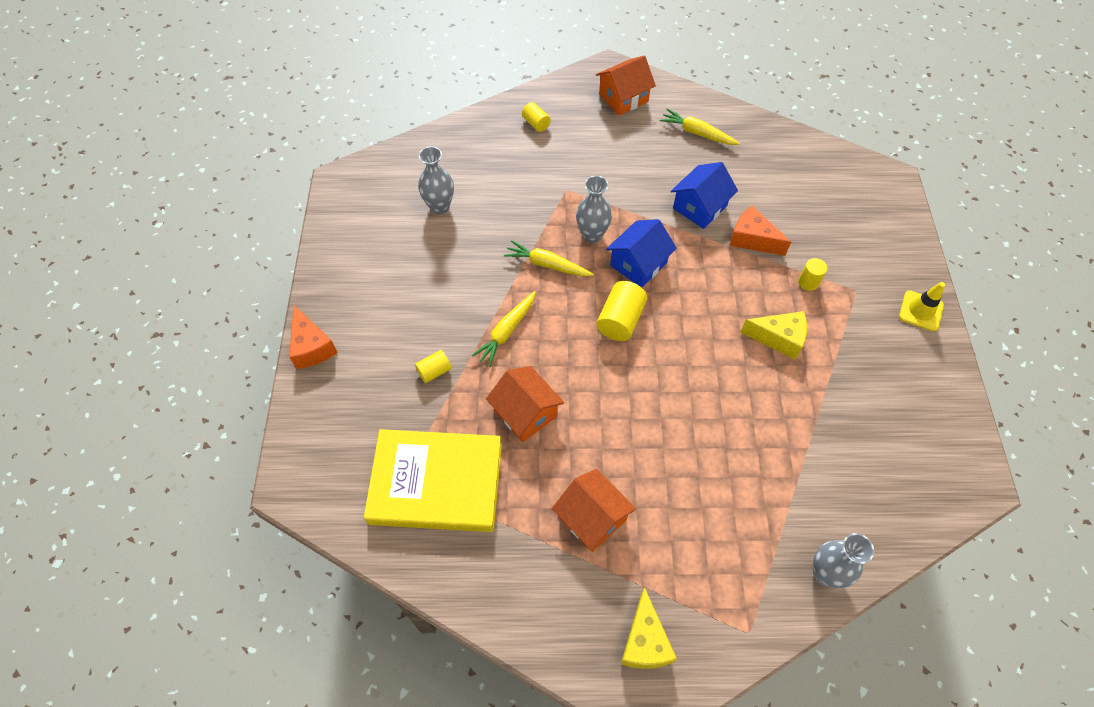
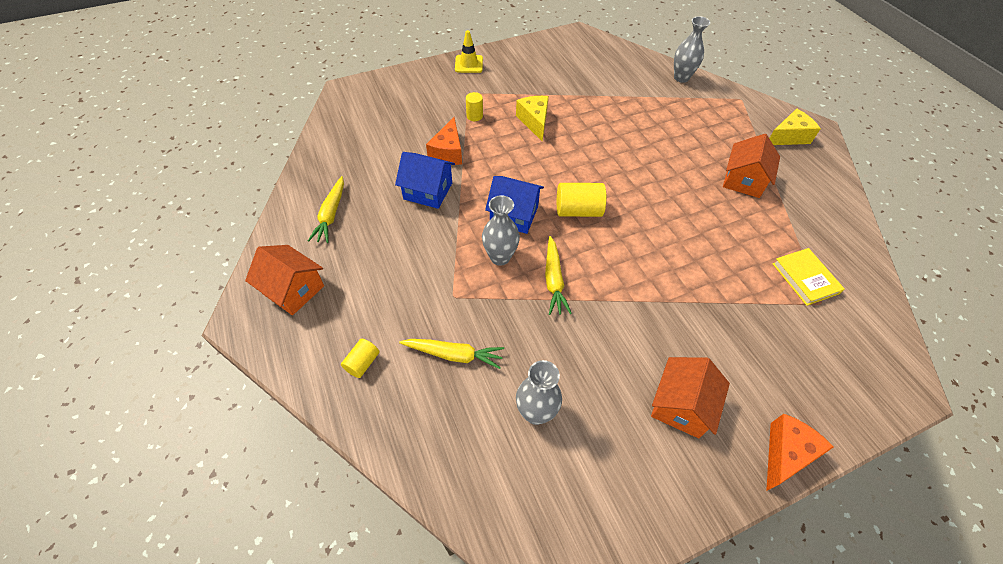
camera: 115 degrees left, 5 degrees down
yellow book [364,429,502,532] -> yellow book [772,248,845,306], size x0.50
yellow cylinder [415,350,452,383] -> none
yellow carrot [472,291,536,367] -> yellow carrot moved to [399,339,504,369]
orange house [486,366,564,442] -> orange house moved to [651,357,730,438]

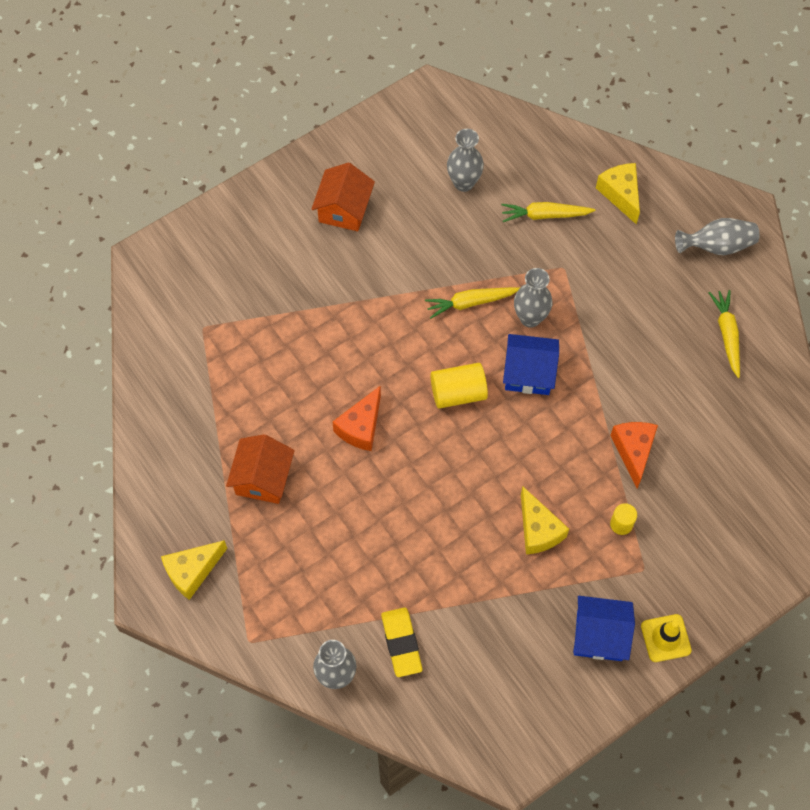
camera: 170 degrees right, 10 degrees up
orange house [245,245,324,315] -> grey vase [675,218,760,255]
yellow cylinder [341,339,379,378] -> yellow cheese [596,163,640,225]
blue house [395,152,455,209] -> blue house moved to [573,596,635,661]
yellow carrot [545,236,572,315] -> yellow carrot turned 90 degrees counterclockwise [425,287,520,319]
orange cheese [766,414,834,491] -> orange cheese moved to [332,385,381,451]
yellow book [772,248,845,306] -> none
none -> yellow eraser [381,607,422,677]

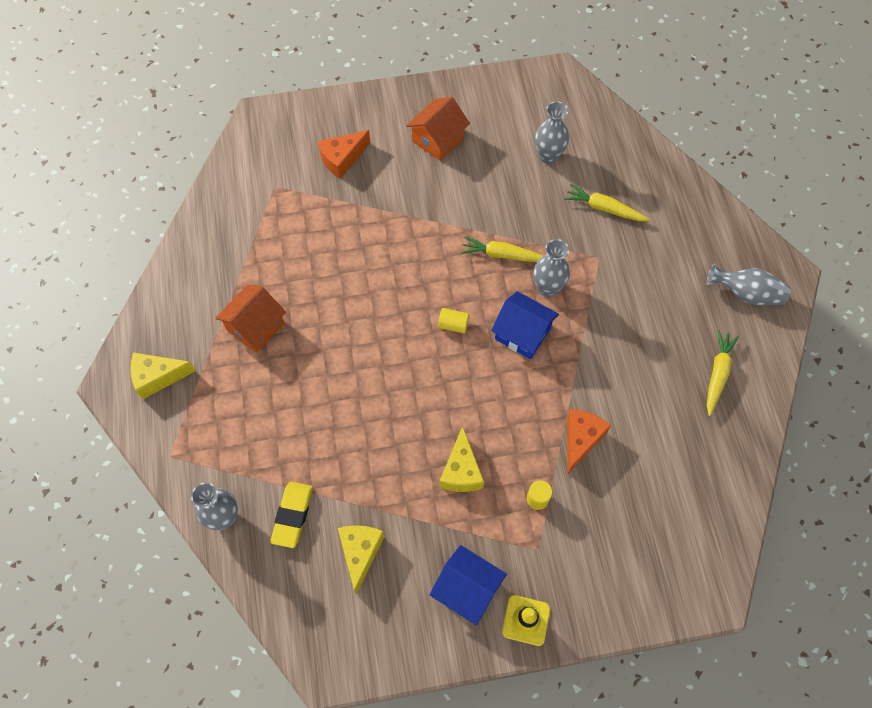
camera: 25 degrees right, 0 degrees up
orange cheese [332,385,381,451] -> orange cheese moved to [318,130,370,179]
yellow cylinder [431,363,488,409] -> yellow cylinder [438,308,469,333], size x0.59
yellow cheese [596,163,640,225] -> yellow cheese moved to [338,525,384,595]

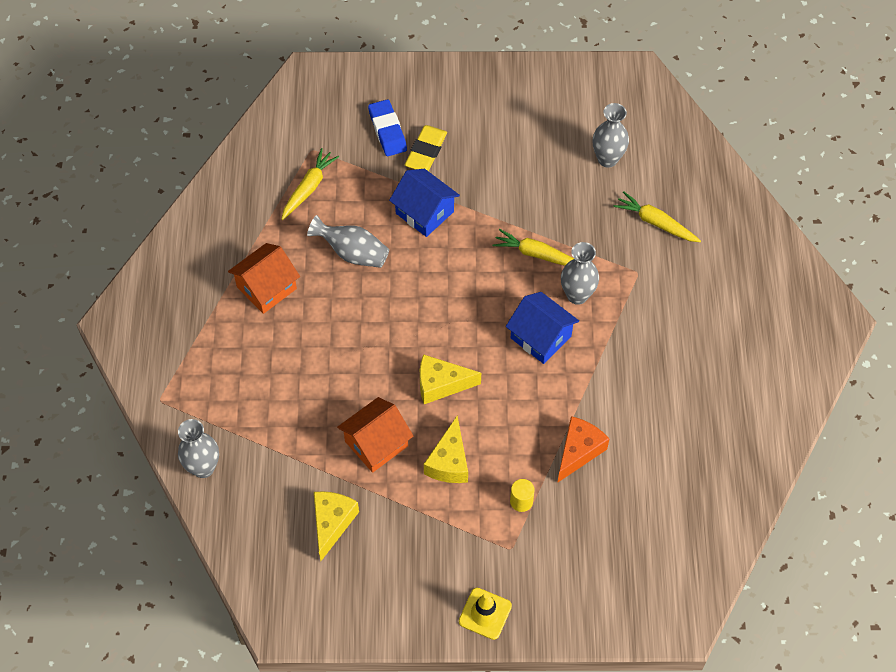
camera: 10 degrees right, 5 degrees down
yellow cheese [130,352,196,399] -> yellow cheese moved to [420,354,481,404]
yellow eraser [270,482,313,548] -> yellow eraser moved to [405,125,447,171]
orange cheese [318,130,370,179] -> blue eraser [368,99,407,156]
orange house [406,97,470,161] -> orange house moved to [337,397,413,473]
blue house [430,545,507,625] -> blue house moved to [389,169,460,237]
yellow cylinder [438,308,469,333] -> none
grey vase [707,264,791,305] -> grey vase moved to [307,215,389,268]
yellow carrot [707,330,739,416] -> yellow carrot moved to [281,148,339,220]

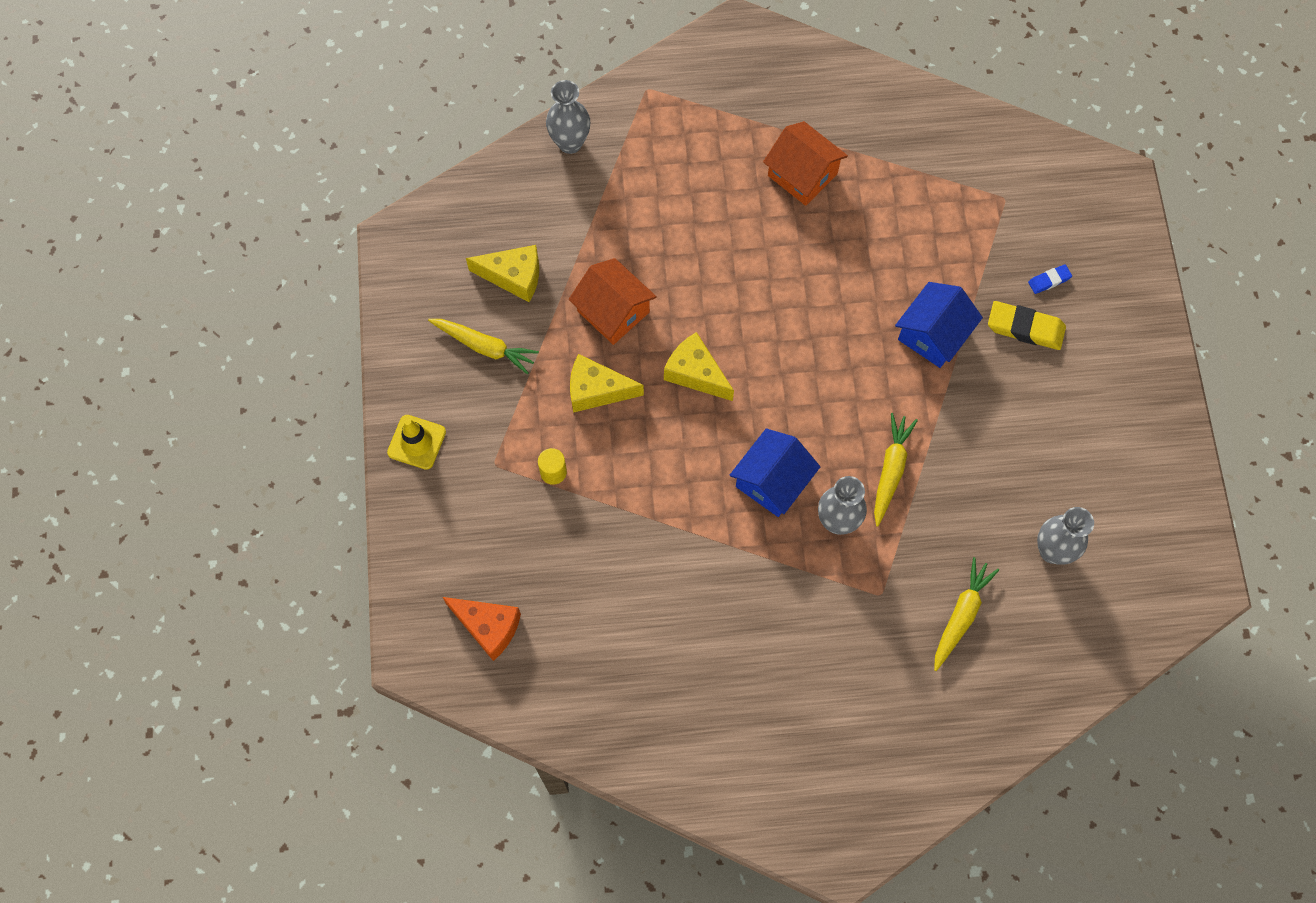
camera: 85 degrees right, 10 degrees up
yellow carrot [281,148,339,220] -> yellow carrot moved to [428,319,539,375]
grey vase [307,215,389,268] -> none
blue eraser [368,99,407,156] -> blue eraser [1028,264,1072,294], size x0.54
yellow cheese [420,354,481,404] -> yellow cheese turned 45 degrees counterclockwise [664,332,734,401]
orange cheese [558,416,609,482] -> orange cheese moved to [443,597,521,661]

